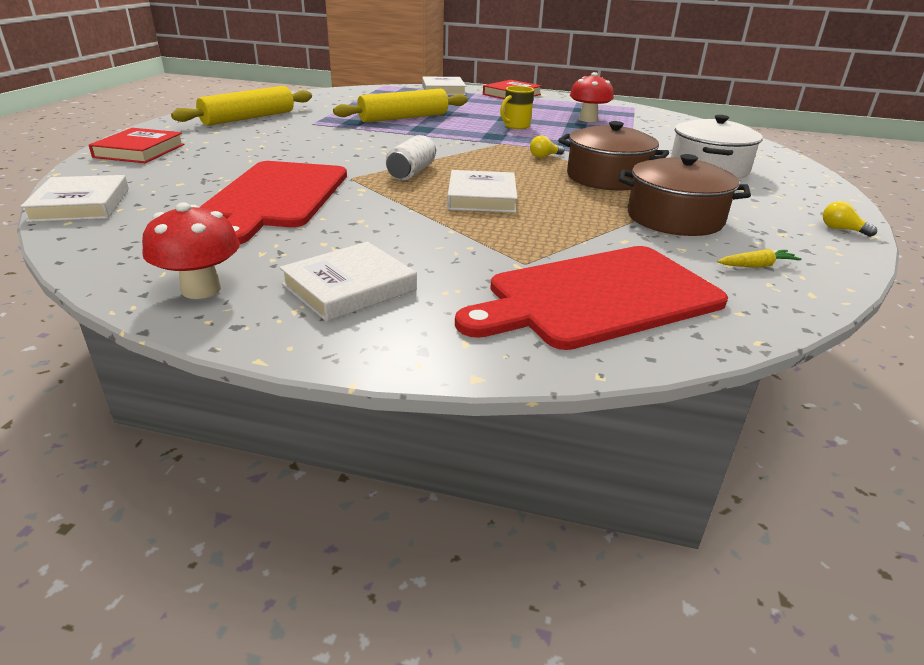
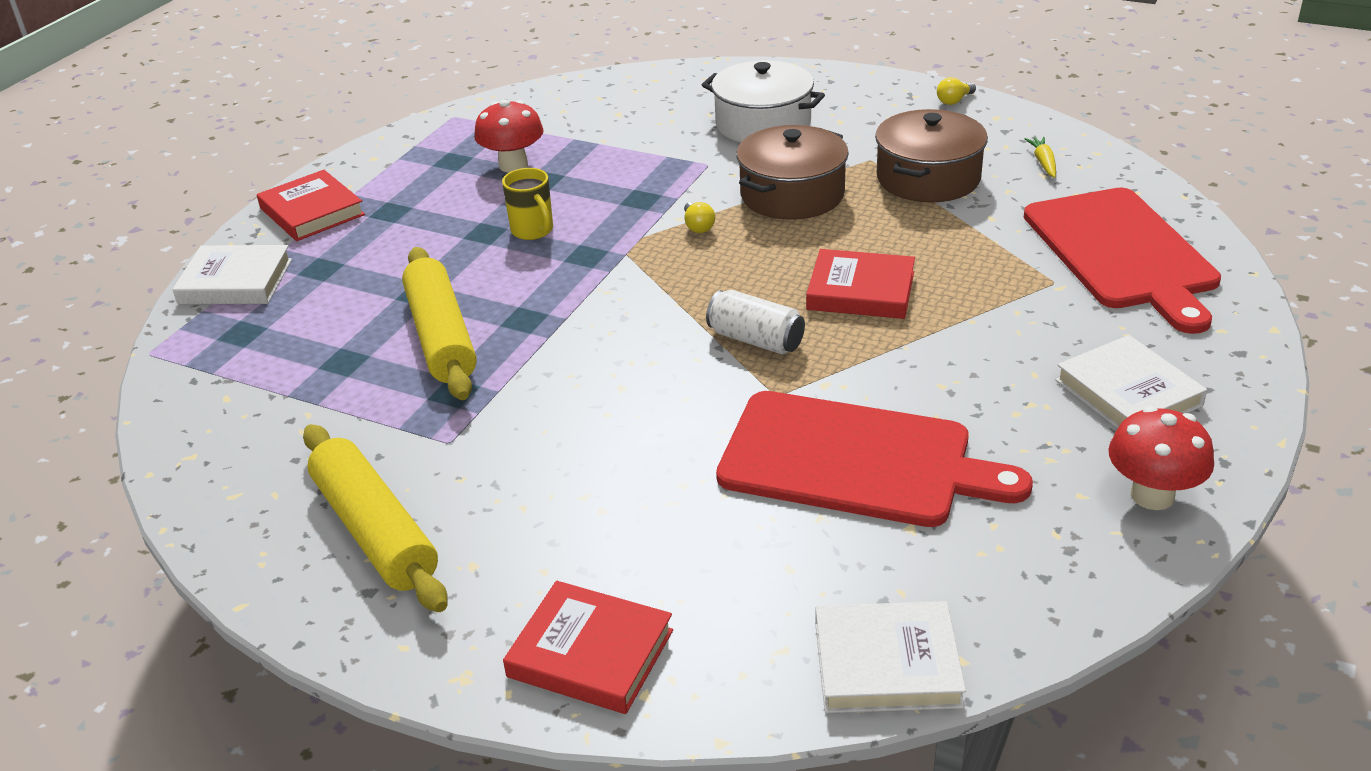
camera: 75 degrees left, 5 degrees up
white book [447,170,518,213] -> red book [806,249,915,319]

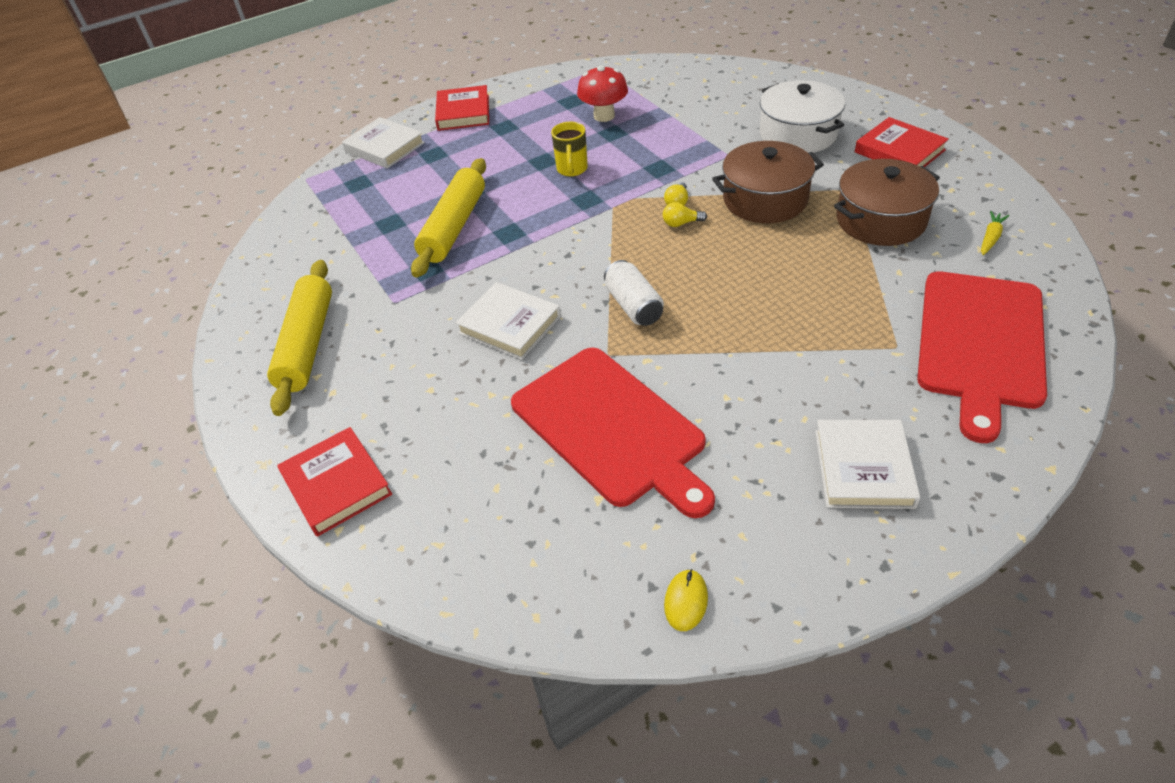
camera: 35 degrees right, 10 degrees up
red book [806,249,915,319] -> red book moved to [855,117,949,167]
white book [815,601,966,713] -> white book moved to [455,282,561,360]
yellow light bulb [937,77,976,105] -> yellow light bulb moved to [663,202,707,227]
red mushroom [1108,406,1214,510] -> none
none -> yellow mouse [664,569,708,631]

